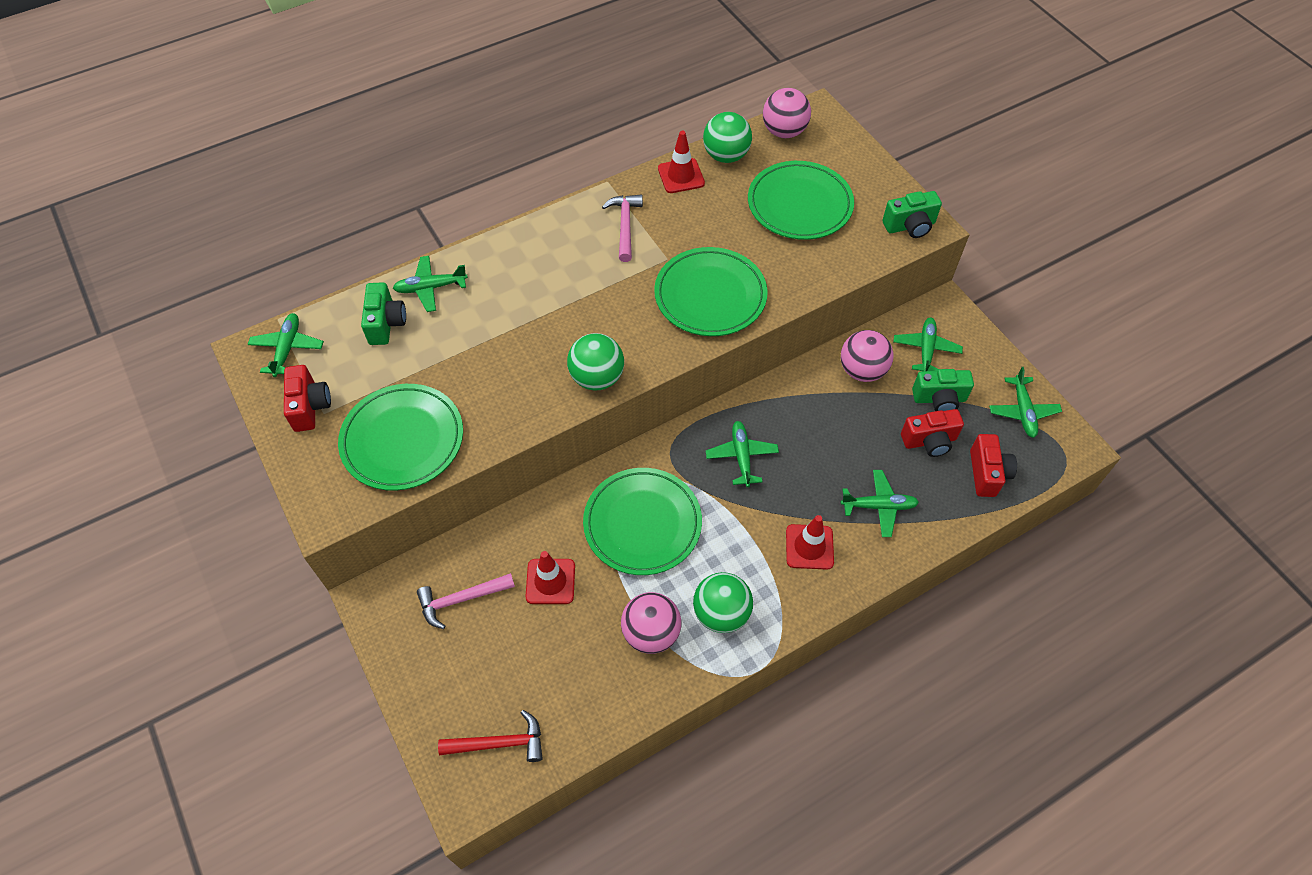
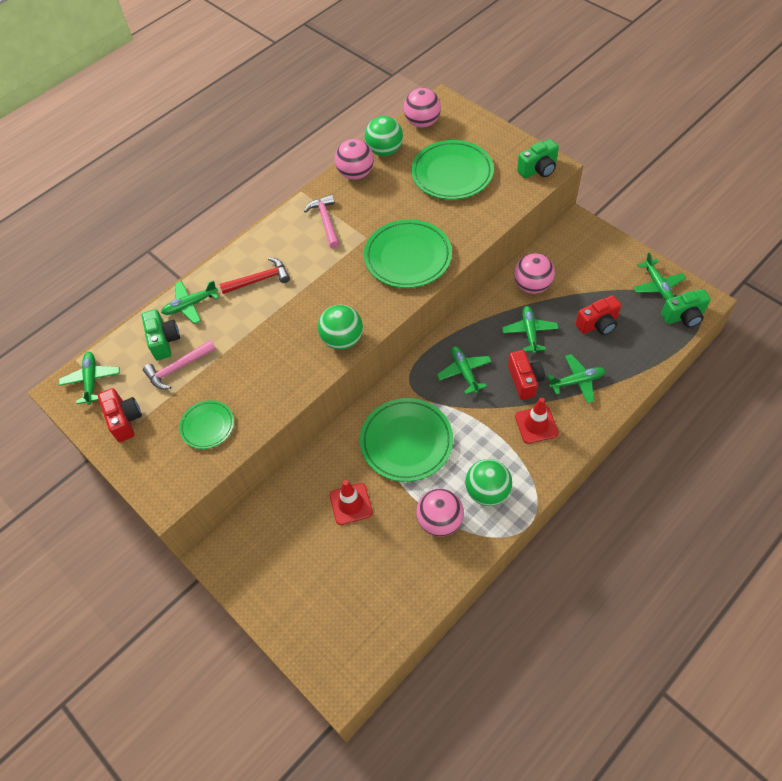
camera: 10 degrees left, 0 degrees up
green plate [338,384,463,491] -> green plate [179,400,234,449], size x0.56
pink hammer [417,573,515,629] -> pink hammer moved to [143,340,216,389]
red hammer [438,710,543,762] -> red hammer moved to [219,258,290,294]
red traffic cone [658,131,705,193] -> pink ball [335,139,374,180]
green plane [893,318,963,371] -> green plane moved to [502,306,558,354]
green camera [912,369,974,411] -> green camera moved to [661,289,711,328]
red camera [970,434,1017,497] -> red camera moved to [508,350,545,400]

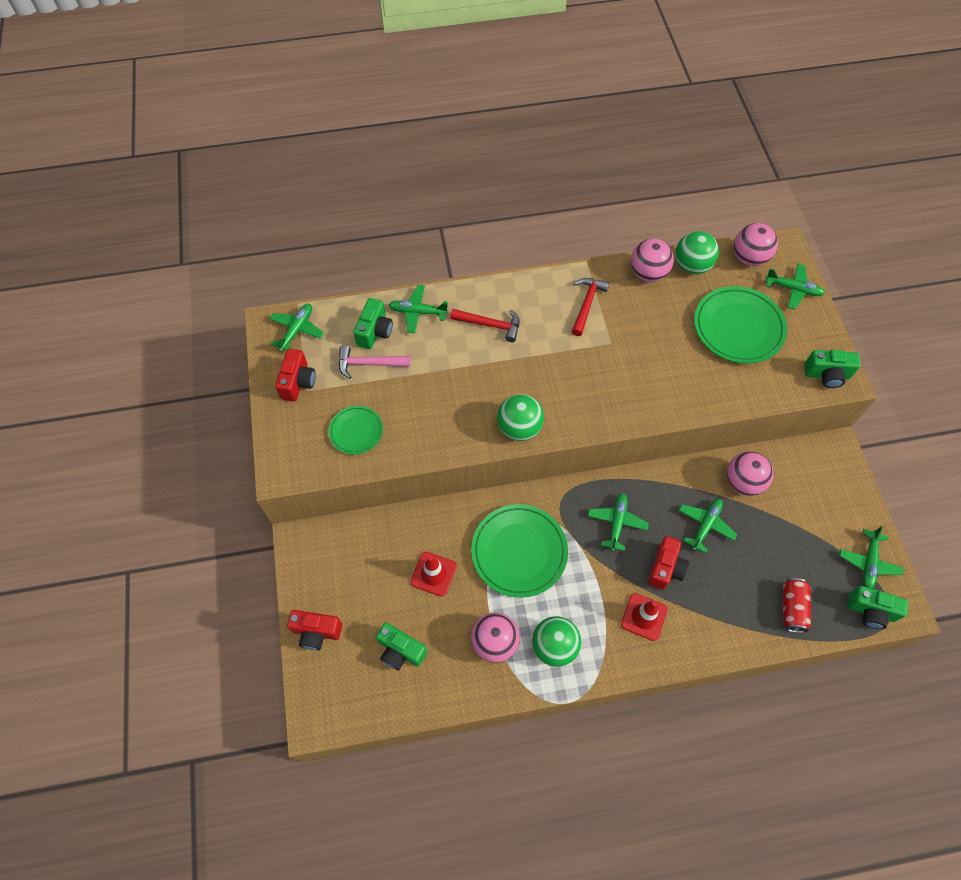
camera: 30 degrees right, 5 degrees up
pink hammer [304,194,340,249] -> red hammer [572,278,610,336]
green plate [364,219,452,288] -> none
green plane [547,354,606,403] -> green plane moved to [765,264,825,310]
red camera [576,295,621,335] -> red camera moved to [287,610,342,650]
none -> green camera [376,623,427,671]
none -> red can [783,578,811,633]

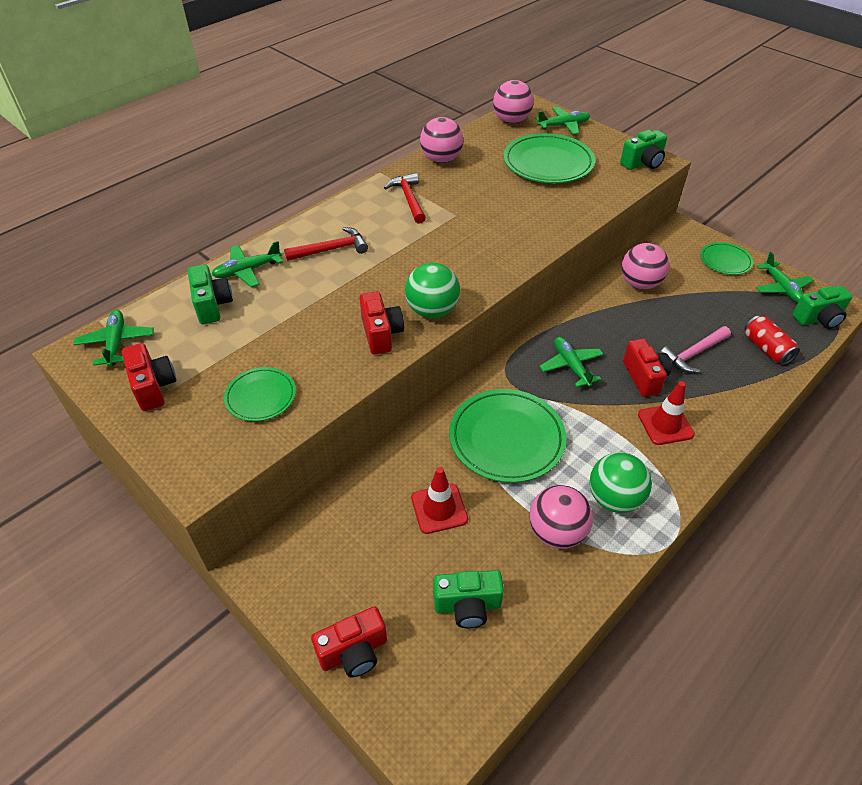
camera: 35 degrees left, 15 degrees down
pink hammer [339,345,410,379] -> pink hammer moved to [660,326,731,373]
green ball [675,231,719,275] -> none
green plane [679,499,738,553] -> none
none -> red camera [360,291,404,354]
none -> green plate [700,242,753,275]

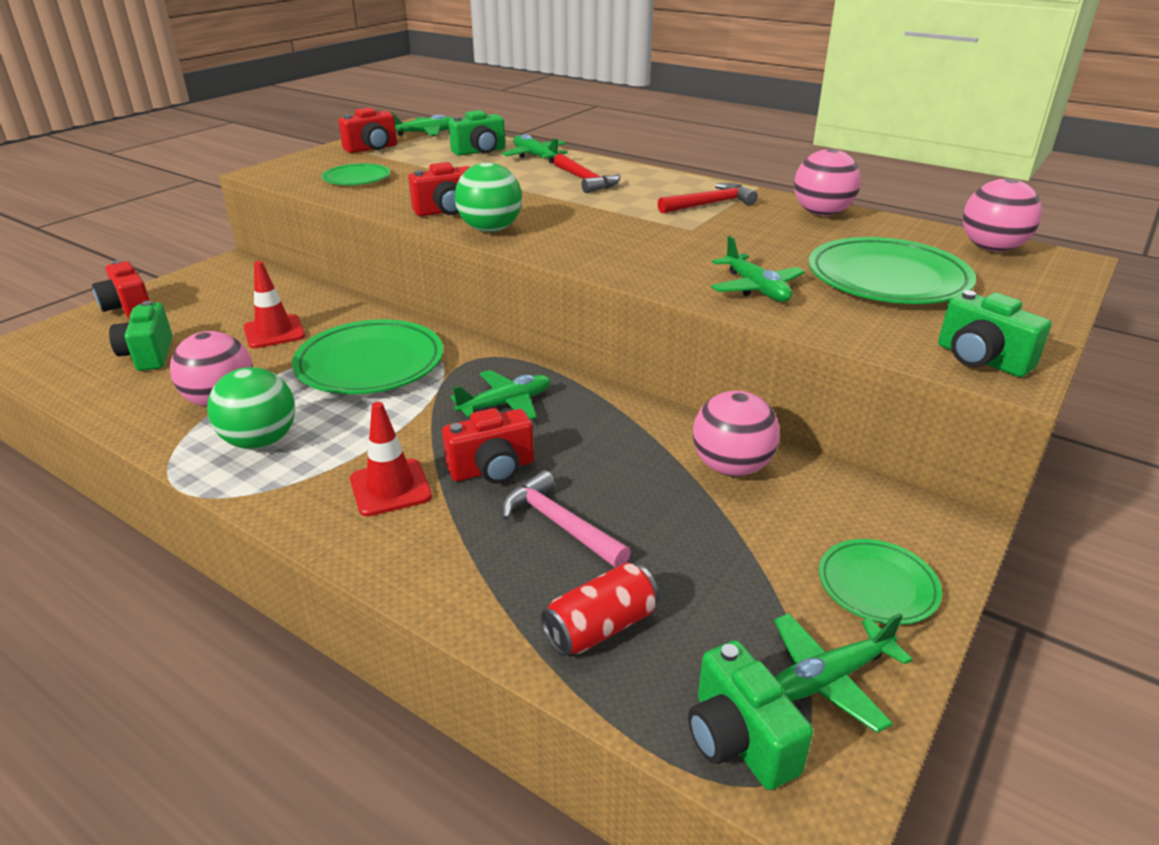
camera: 80 degrees right, 15 degrees down
green plane [536,107,590,135] -> green plane moved to [711,236,805,302]

